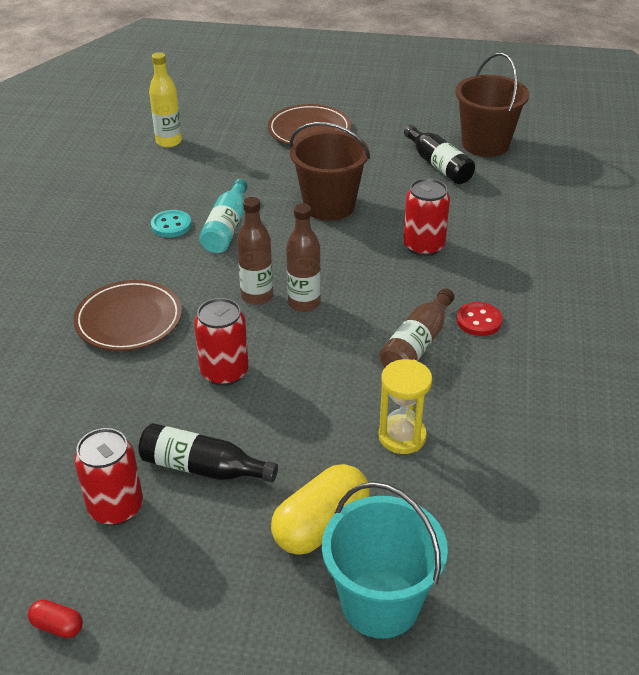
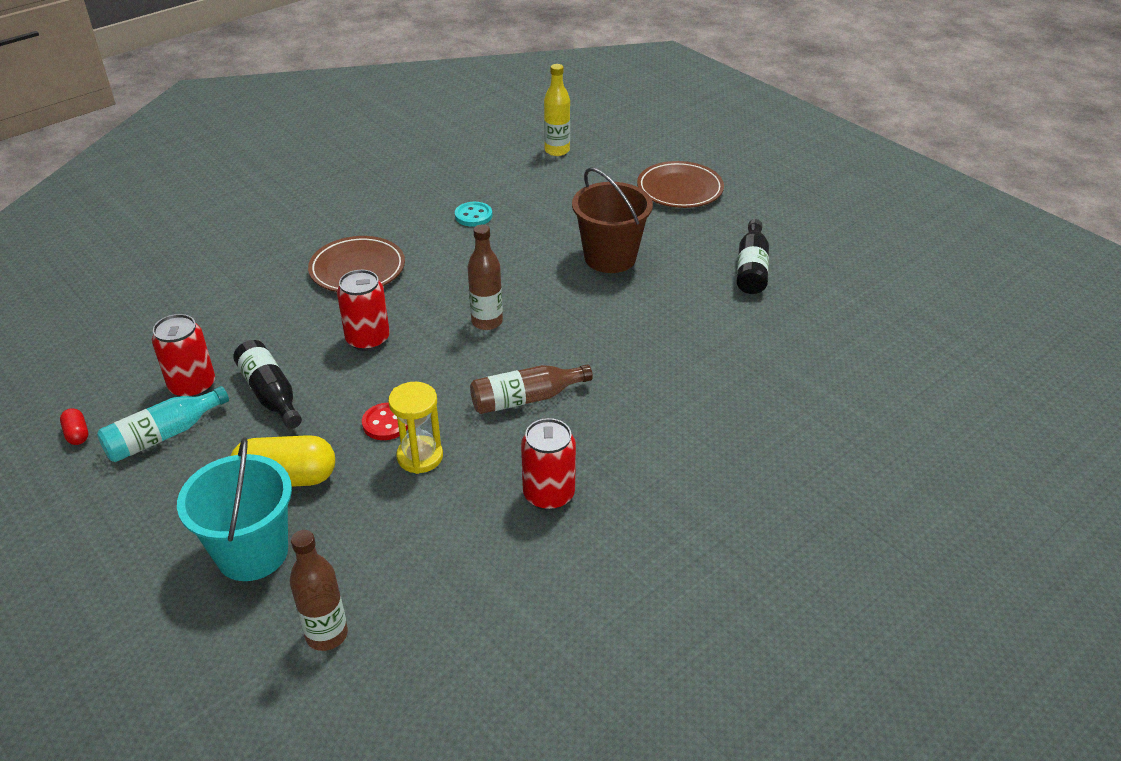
camera: 40 degrees right, 0 degrees up
turquoise bottle [199,179,247,253] -> turquoise bottle moved to [97,386,229,462]
brown bottle [237,197,273,305] -> brown bottle moved to [290,530,348,651]
red can [403,178,450,256] -> red can moved to [521,418,576,510]
brown bucket [455,53,529,157] -> none
red button [457,302,503,336] -> red button moved to [362,403,408,440]

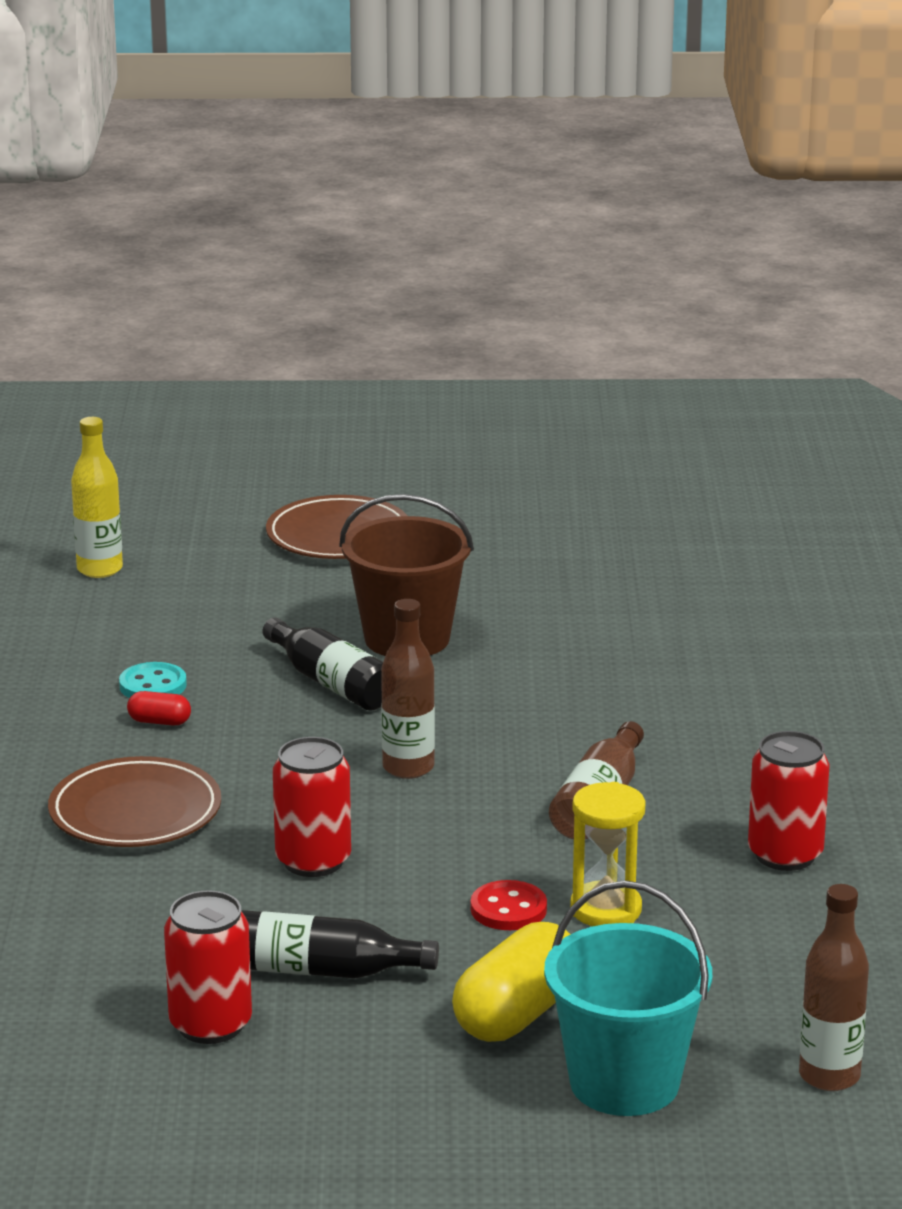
camera: 50 degrees left, 15 degrees down
red capsule [60,408,88,445] -> red capsule moved to [127,691,191,726]
turquoise bottle [97,386,229,462] -> none
black bottle [737,219,769,294] -> black bottle moved to [263,618,383,711]

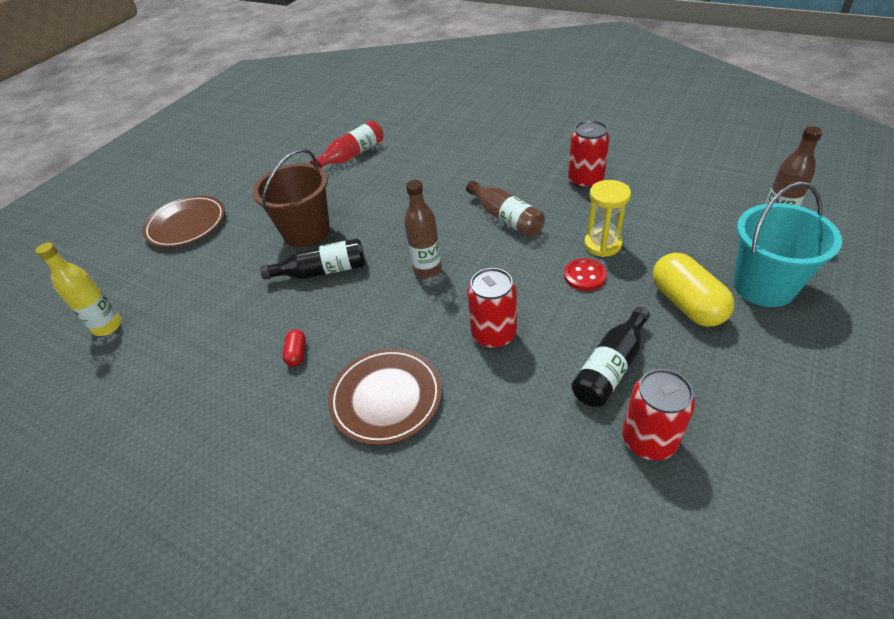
camera: 55 degrees left, 20 degrees up
turquoise button [119,662,187,698] -> none
red capsule [127,691,191,726] -> red capsule turned 45 degrees counterclockwise [283,329,306,366]
none -> red bottle [310,120,383,168]

